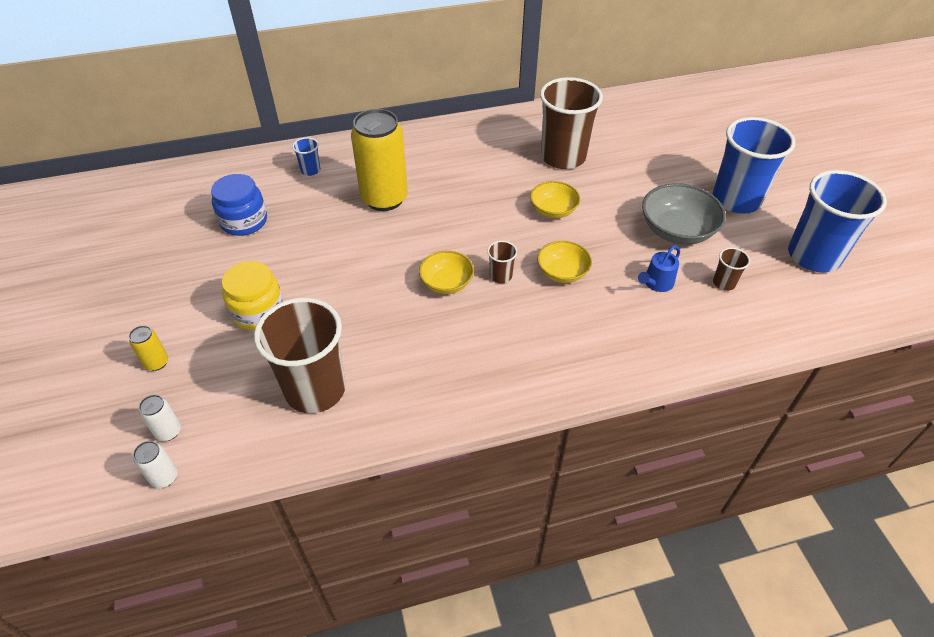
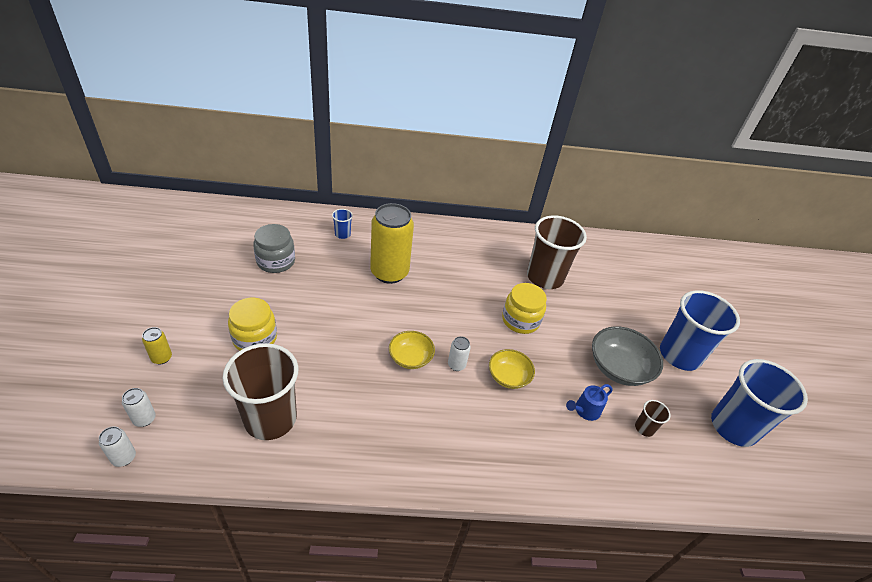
camera: 10 degrees right, 5 degrees down
blue jar [211,174,267,236] -> grey jar [253,224,295,273]
brown cup [487,241,517,283] -> white can [448,336,471,371]
yellow bowl [530,181,580,218] -> yellow jar [502,283,547,334]

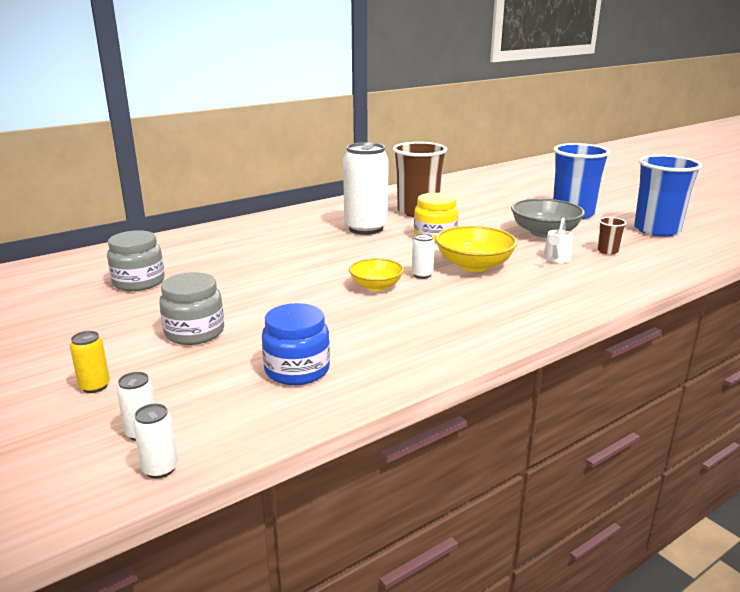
camera: 30 degrees left, 20 degrees down
brown cup [222,343,298,440] -> blue jar [262,303,330,385]
yellow jar [228,298,277,351] -> grey jar [159,272,224,345]
blue cup [332,209,353,239] -> none
yellow can [370,203,414,284] -> none
yellow bowl [489,349,535,389] -> yellow bowl [435,226,517,272], size x1.57
blue watering can [566,384,612,421] -> white watering can [543,218,573,263]
none -> white can [343,142,389,235]

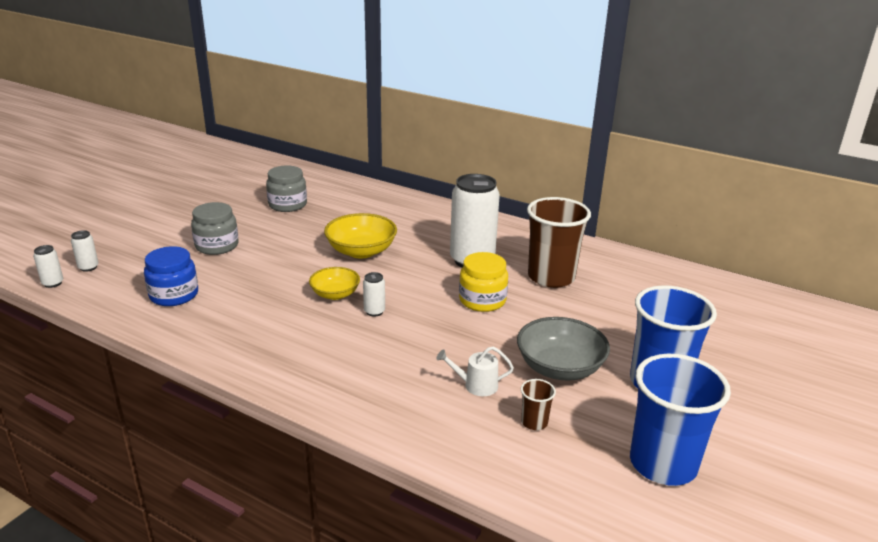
camera: 65 degrees right, 5 degrees up
yellow can [70,331,110,393] -> none
yellow bowl [435,226,517,272] -> yellow bowl moved to [324,213,397,259]

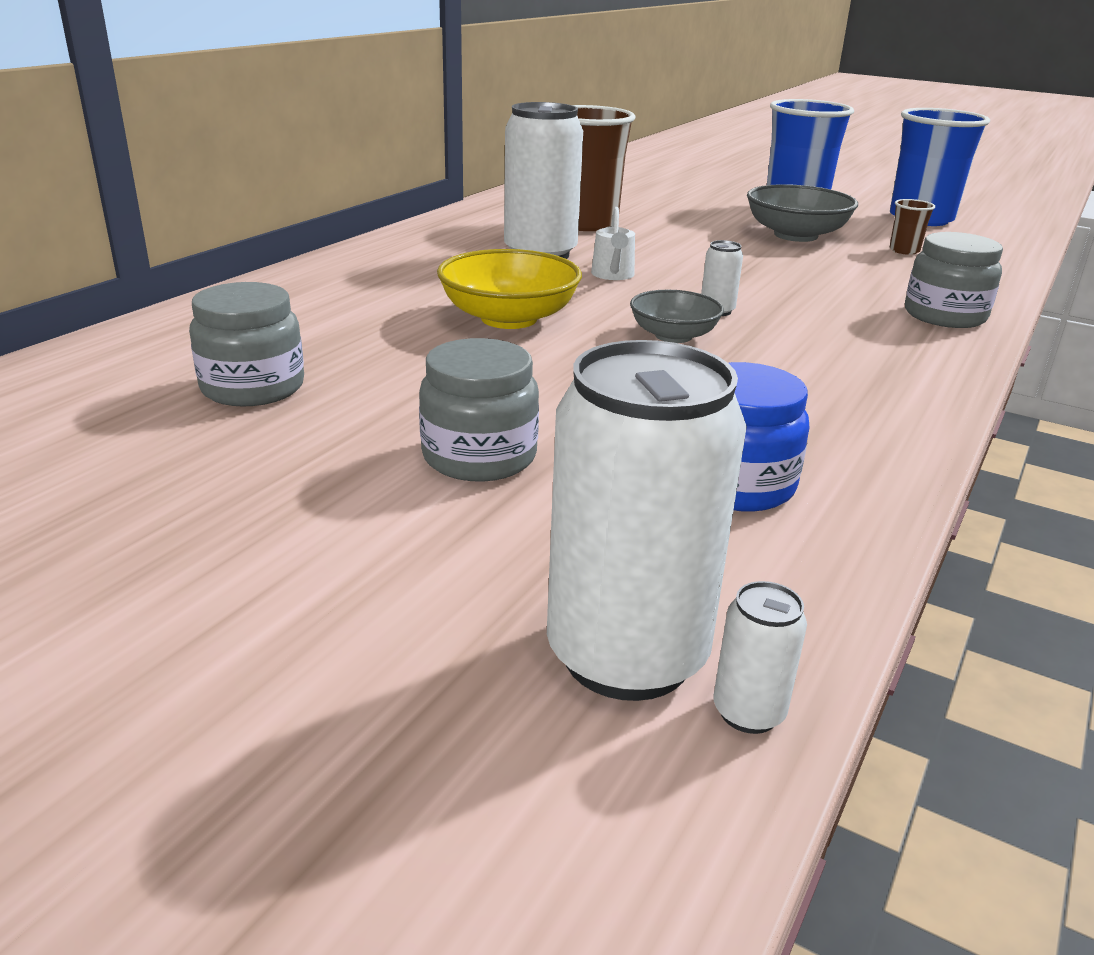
camera: 90 degrees left, 0 degrees up
white can [71,230,99,272] -> white can [547,340,747,701], size x2.38
yellow bowl [309,267,360,300] -> grey bowl [630,290,724,343]
white watering can [436,347,514,396] -> white watering can moved to [591,207,635,280]
yellow jar [459,252,508,312] -> none
none -> grey jar [905,232,1003,328]

